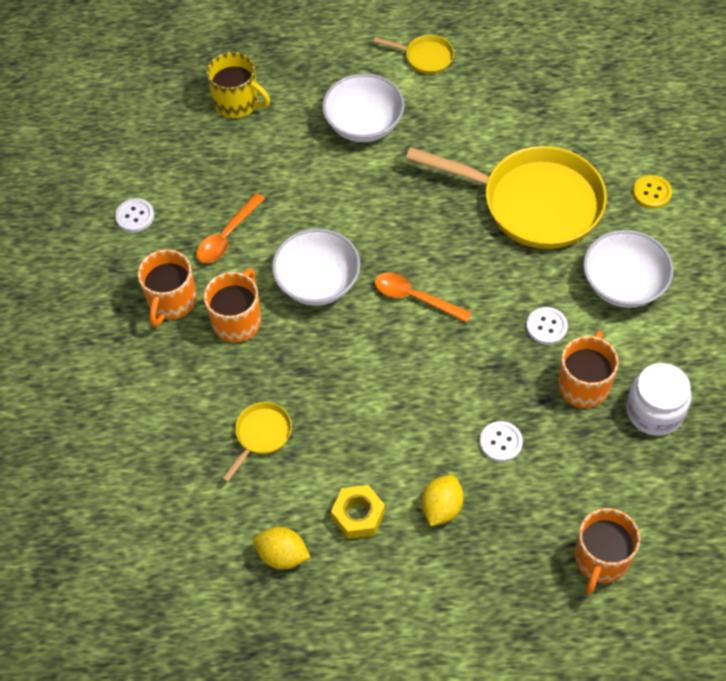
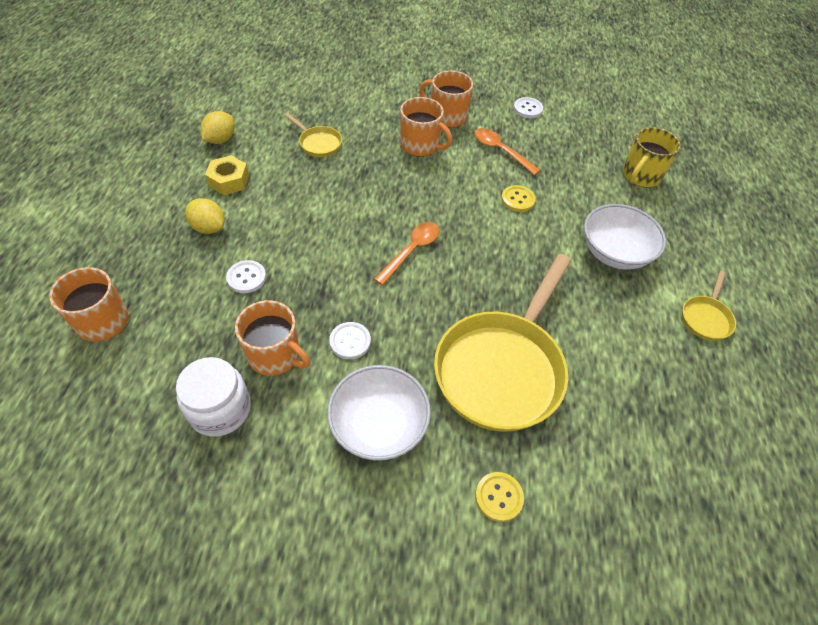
camera: 95 degrees right, 5 degrees down
white bowl [272,228,360,306] -> none
none -> yellow button [501,185,536,212]

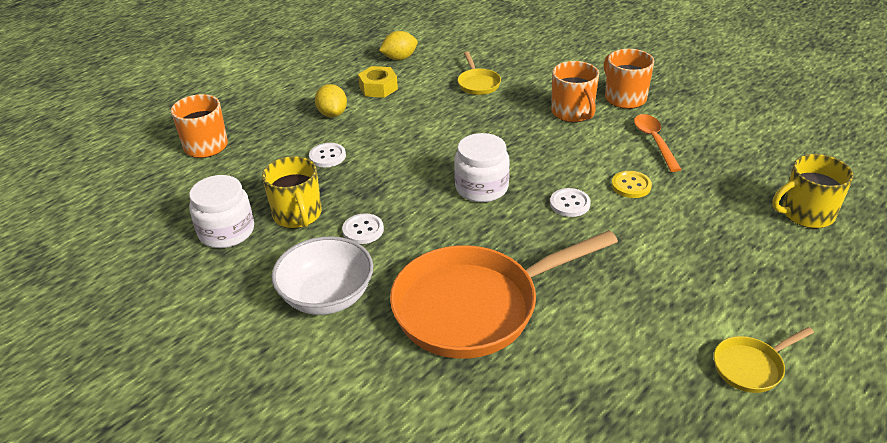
camera: 40 degrees right, 15 degrees down
orange mug [235,300,310,376] -> yellow mug [262,156,322,228]
orange spoon [374,222,439,285] -> white jar [454,133,510,202]
yellow pan [434,254,571,432] -> orange pan [390,230,618,359]
yellow button [475,472,524,522] -> none
white button [514,97,543,118] -> white button moved to [550,188,591,217]
white bowl [584,204,666,270] -> none

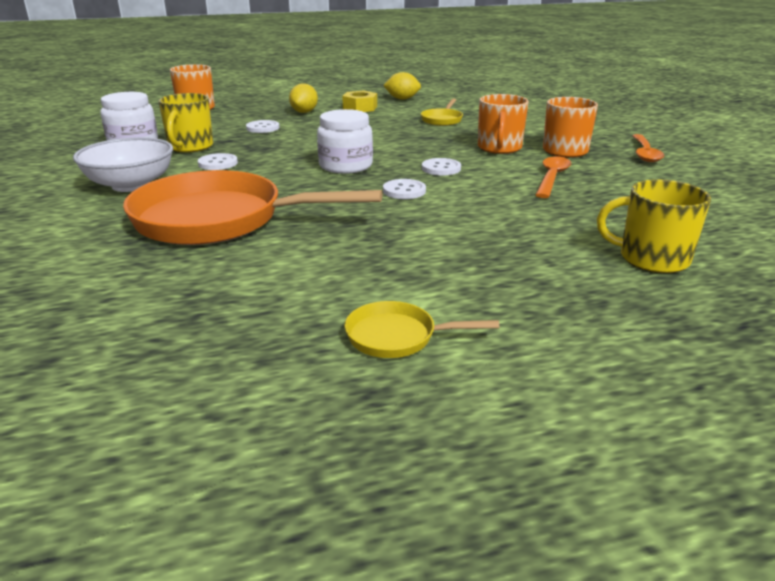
camera: 30 degrees right, 10 degrees down
yellow button [611,171,652,198] -> none
none -> white button [422,158,461,176]
none -> orange spoon [632,134,664,162]

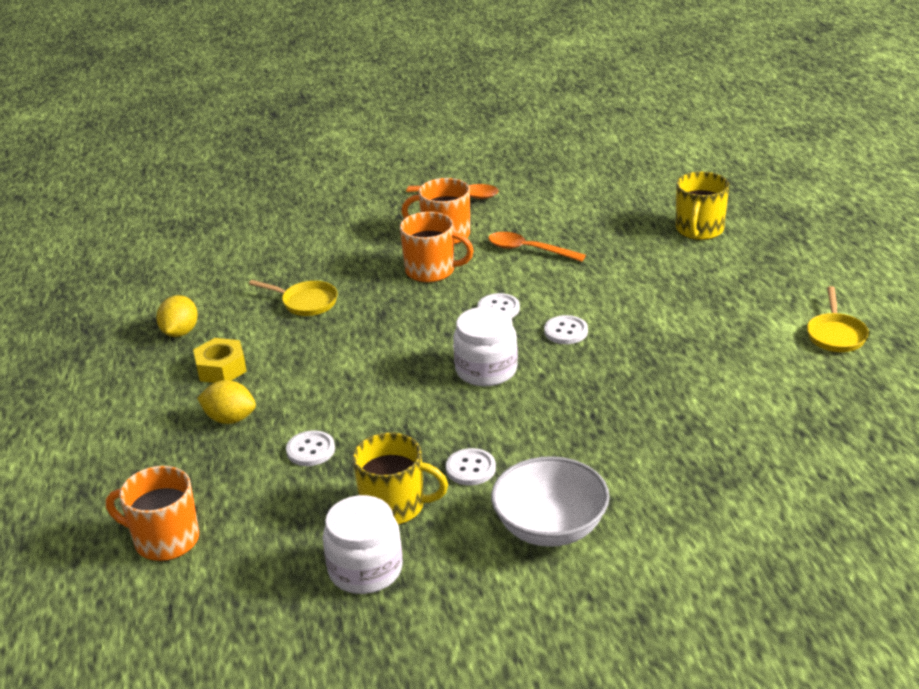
camera: 85 degrees left, 5 degrees up
orange pan [123,170,382,245] -> none

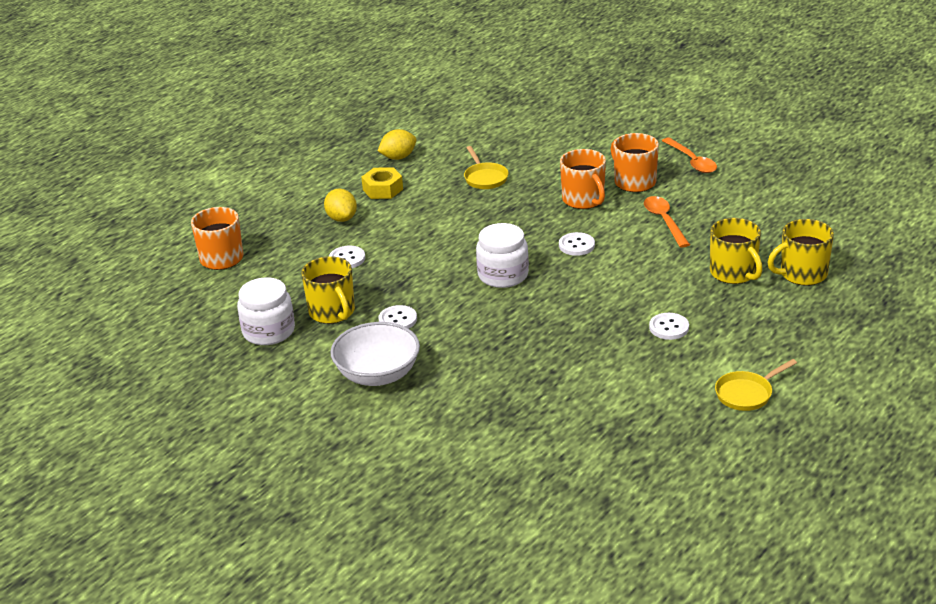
camera: 50 degrees right, 0 degrees up
white button [544,315,588,344] -> white button moved to [649,313,689,340]
none -> yellow mug [710,218,763,284]

